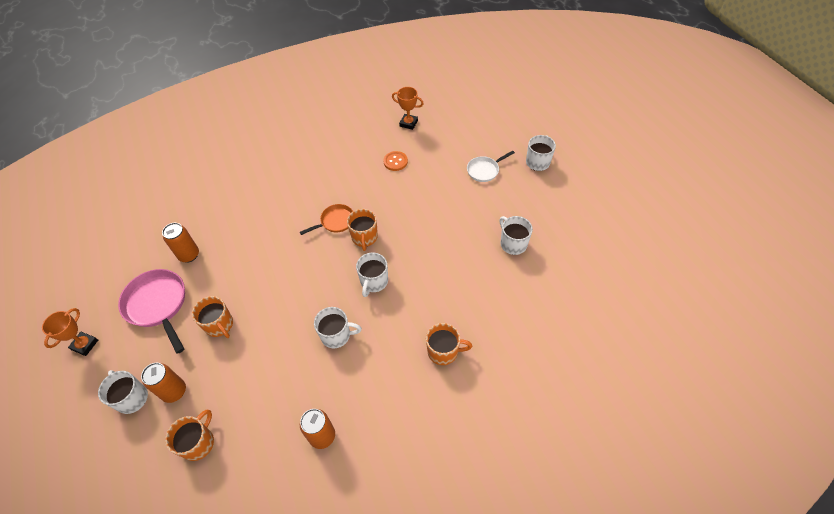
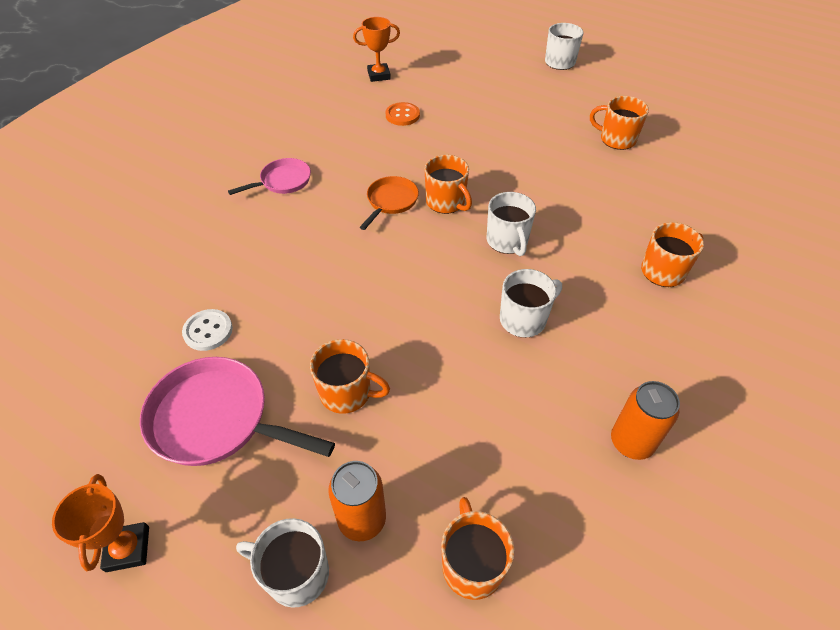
camera: 35 degrees left, 5 degrees down
orange can [162,223,199,263] -> white button [182,309,233,351]
white pan [467,151,515,182] -> none
white mug [500,216,533,255] -> orange mug [590,96,649,150]
none -> pink pan [228,158,311,195]

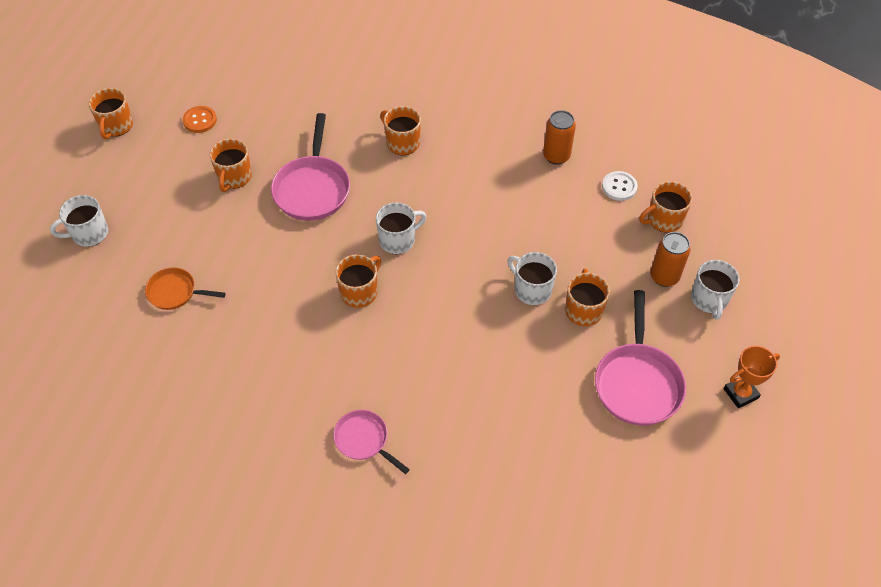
camera: 105 degrees left, 5 degrees up
white button [182,309,233,351] -> white button moved to [602,171,638,201]
orange trophy [353,17,400,82] -> none
orange pan [360,176,419,230] -> orange pan moved to [145,267,226,310]
orange button [386,102,420,126] -> orange button moved to [183,106,217,133]
white mug [500,269,562,338] -> white mug moved to [507,252,557,305]
none -> orange mug [89,88,133,139]
none -> pink pan [271,113,350,221]

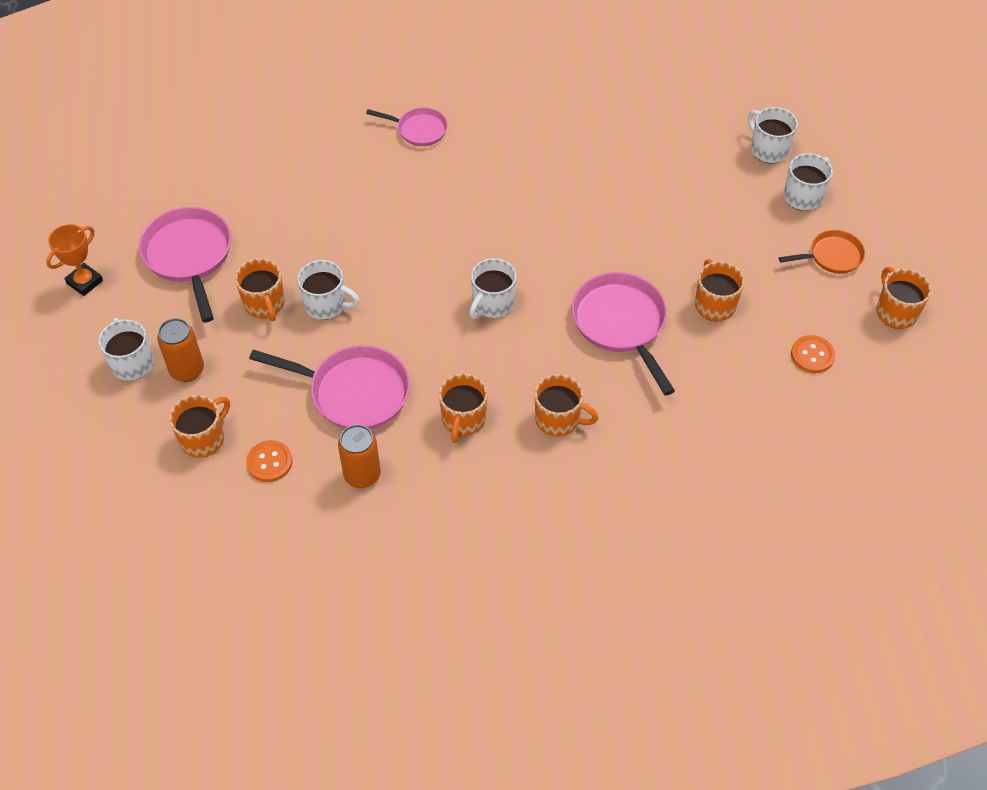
camera: 155 degrees right, 0 degrees up
orange pan [145,267,226,310] -> orange pan moved to [779,230,865,274]
orange mug [335,254,381,308] -> orange mug moved to [439,373,488,443]
white button [602,171,638,201] -> orange button [246,440,292,482]
none -> pink pan [249,345,410,430]
none -> white mug [748,107,798,163]

